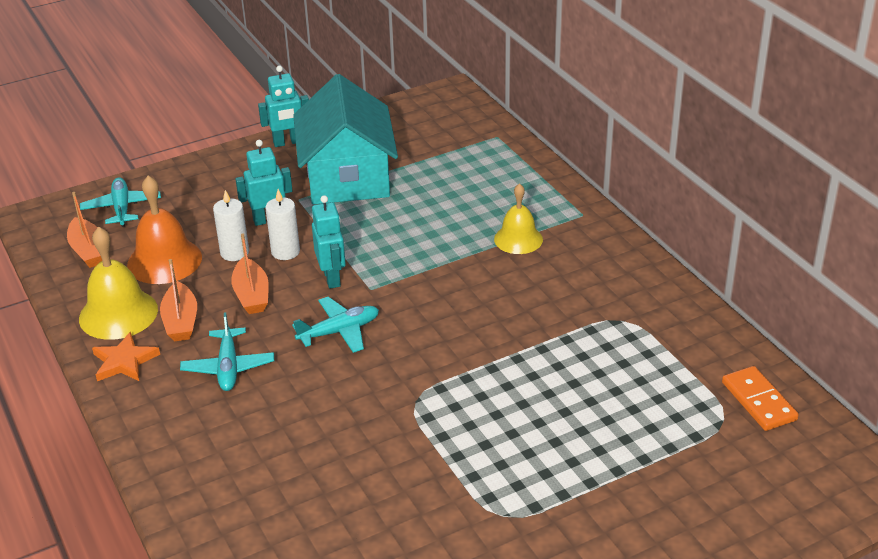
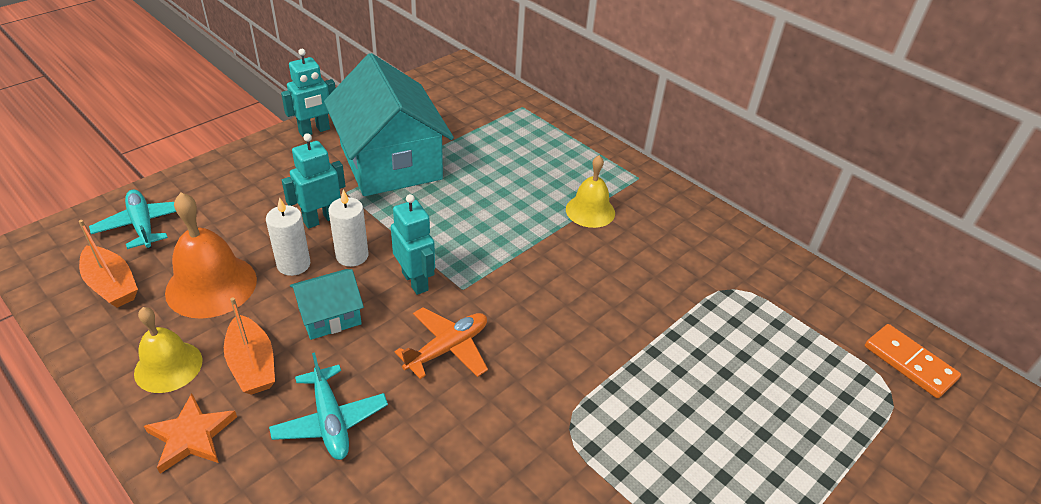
camera: 20 degrees left, 5 degrees up
yellow bell [79,227,158,340] -> yellow bell [134,307,203,393], size x0.66
orange boat [231,234,269,314] -> turquoise house [290,269,364,340]
turquoise plane [292,297,379,353] -> orange plane [395,307,488,379]

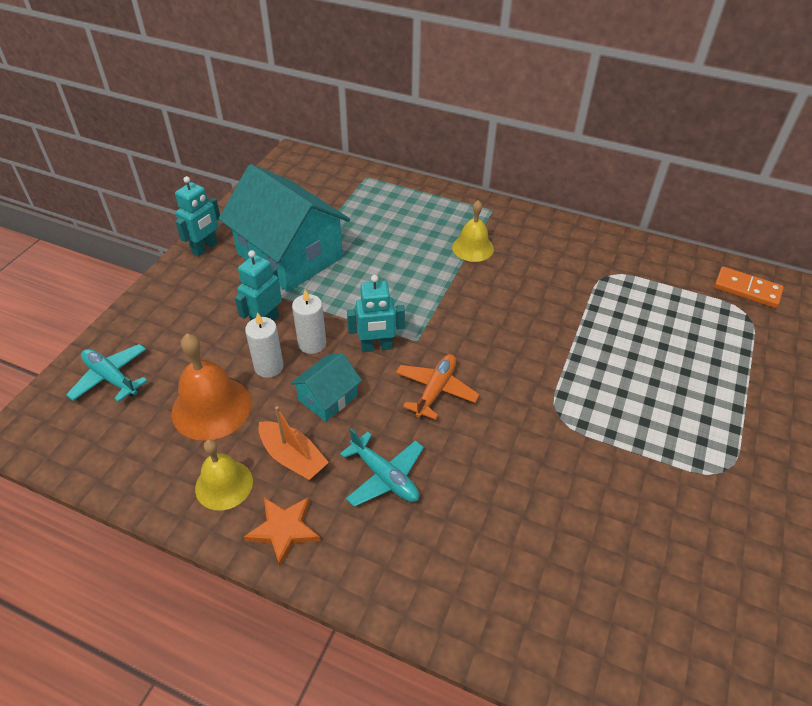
camera: 20 degrees left, 5 degrees up
orange boat [79,220,138,308] -> none
turquoise robot [391,194,435,295] -> turquoise robot turned 135 degrees clockwise [347,275,405,352]

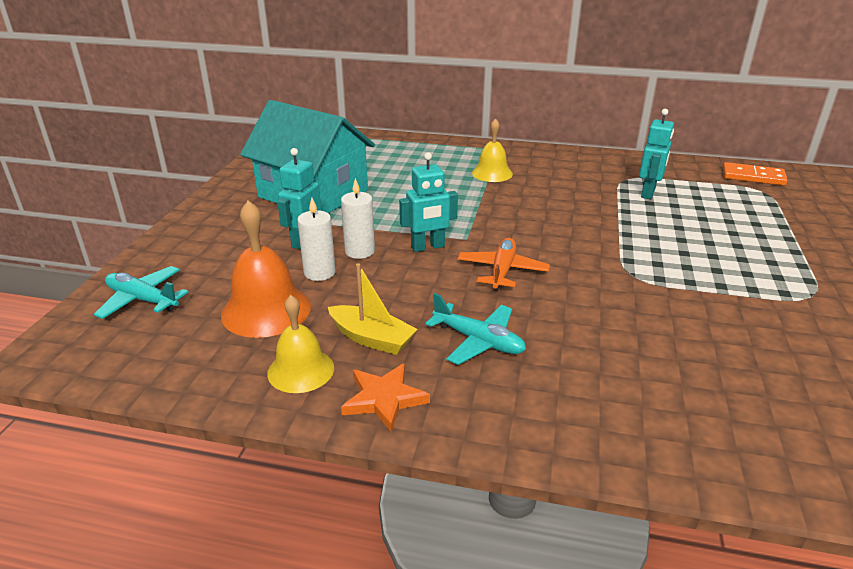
camera: 10 degrees left, 15 degrees down
turquoise robot [175,176,220,257] -> turquoise robot moved to [639,109,674,199]
orange boat [259,406,329,481] -> yellow boat [328,263,417,355]
turquoise house [290,353,362,422] -> none

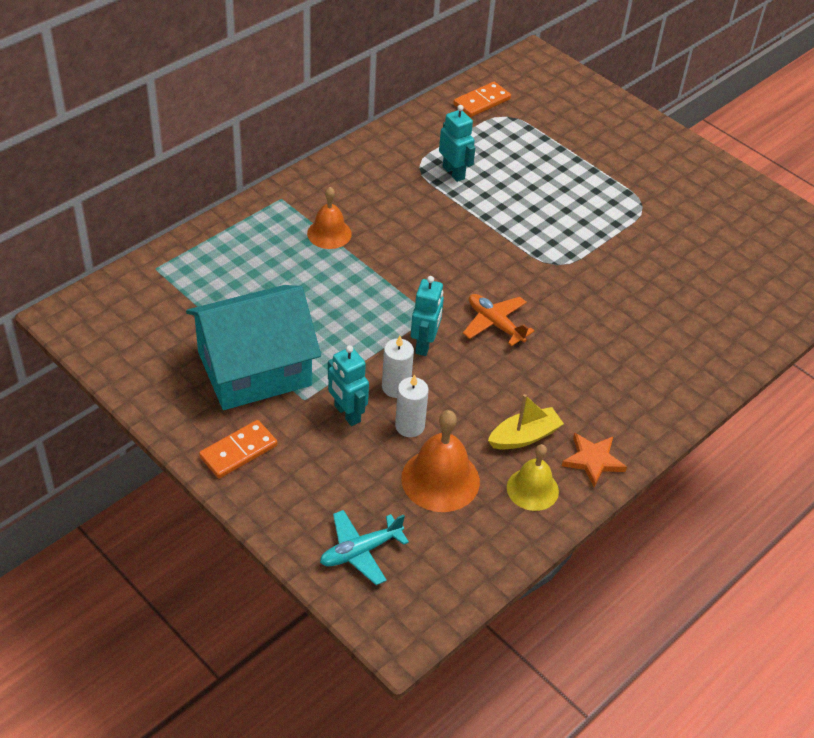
camera: 60 degrees left, 15 degrees up
turquoise plane [426,293,526,365] -> none
yellow bell [472,118,513,182] -> orange bell [307,187,352,249]
none -> orange domino [199,420,277,478]

